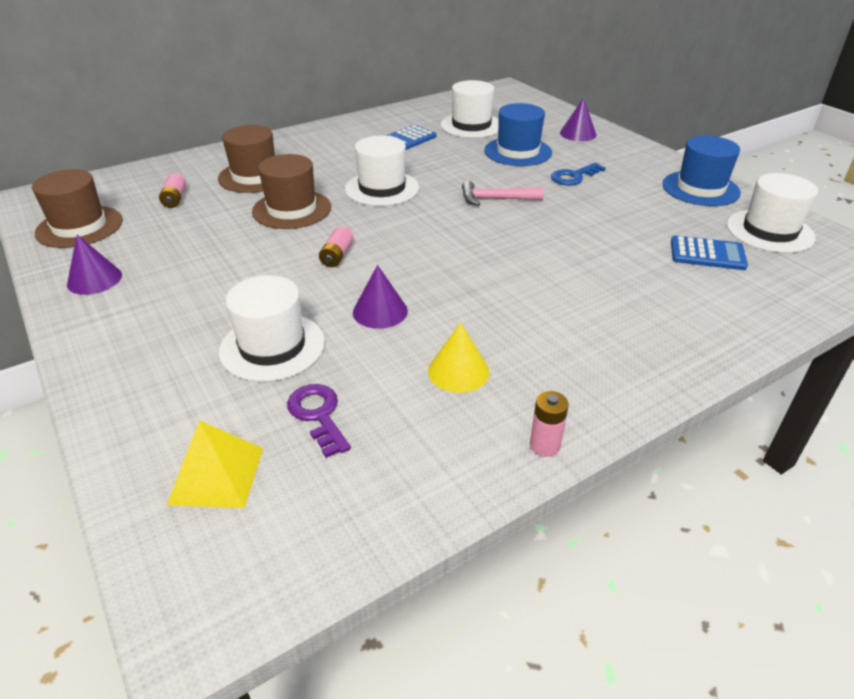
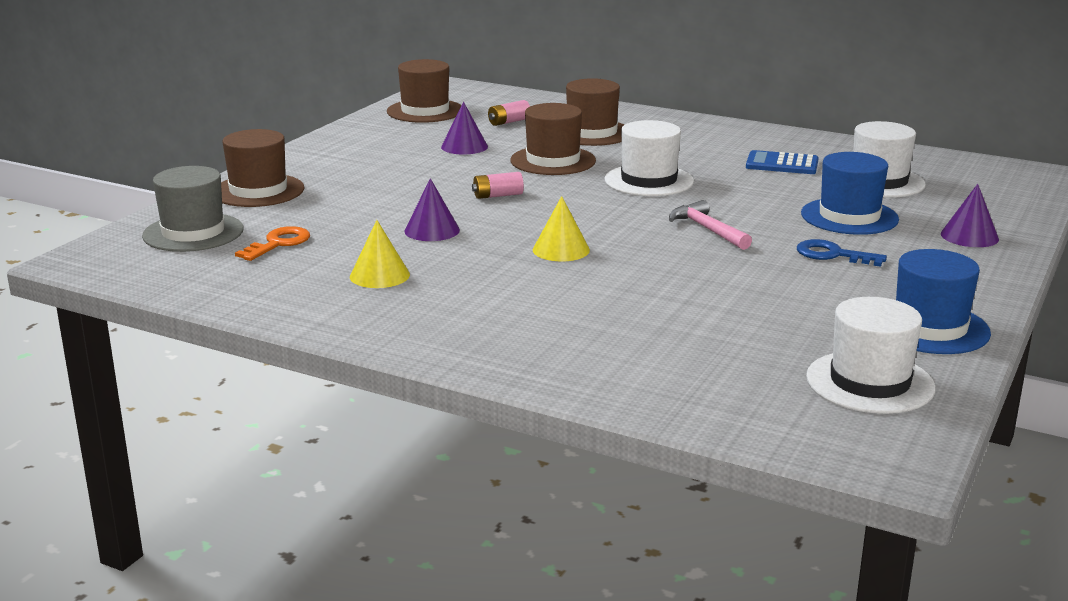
camera: 60 degrees right, 15 degrees down
purple cone [67,235,122,295] -> purple cone moved to [441,101,488,155]
yellow pyramid [167,420,263,508] -> grey hat [142,166,244,252]
white hat [219,275,325,382] -> none
purple key [287,384,351,458] -> orange key [235,226,310,261]
pink battery [530,391,569,457] -> none
blue calculator [671,235,748,270] -> none
none -> brown hat [221,129,304,207]
none -> yellow cone [533,196,590,261]

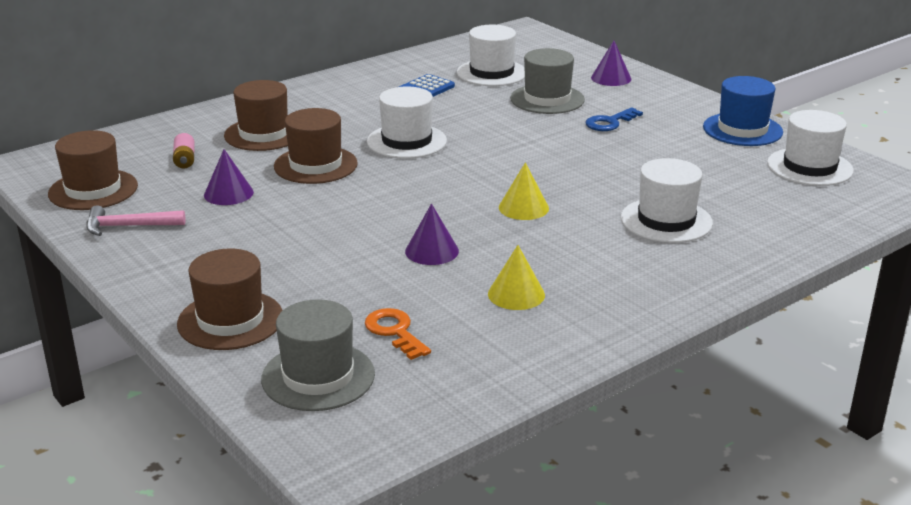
camera: 65 degrees left, 5 degrees up
pink battery [472,172,524,199] -> none
pink hammer [669,200,752,250] -> pink hammer moved to [86,205,186,236]
blue hat [801,152,899,235] -> grey hat [510,48,585,114]
none -> white hat [621,158,713,243]

